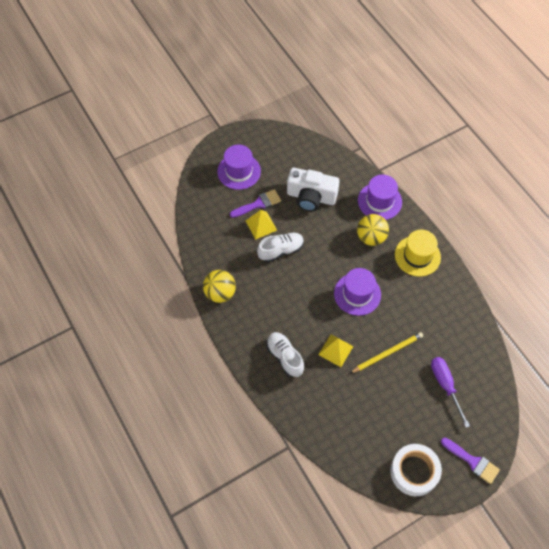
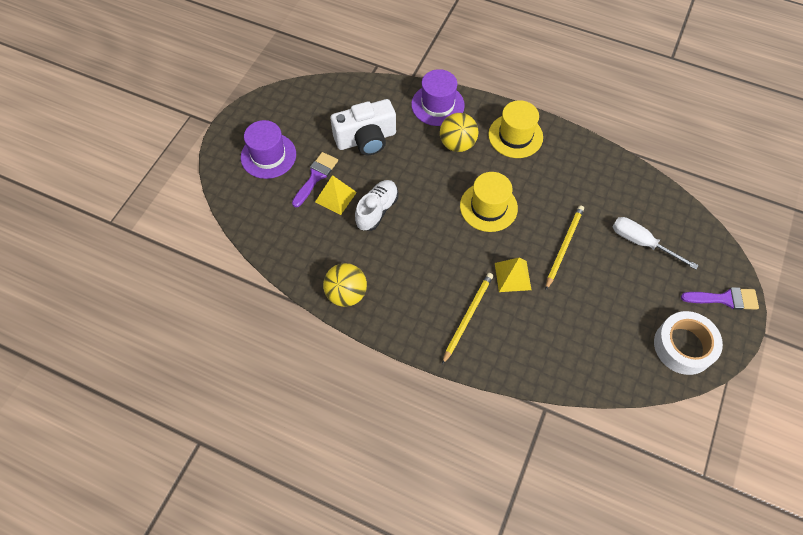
camera: 35 degrees left, 0 degrees up
white shoe [266,332,304,377] -> yellow pencil [442,273,493,365]
purple hat [334,268,381,316] -> yellow hat [460,172,518,232]
purple screwdriver [431,357,470,428] -> white screwdriver [613,217,699,270]

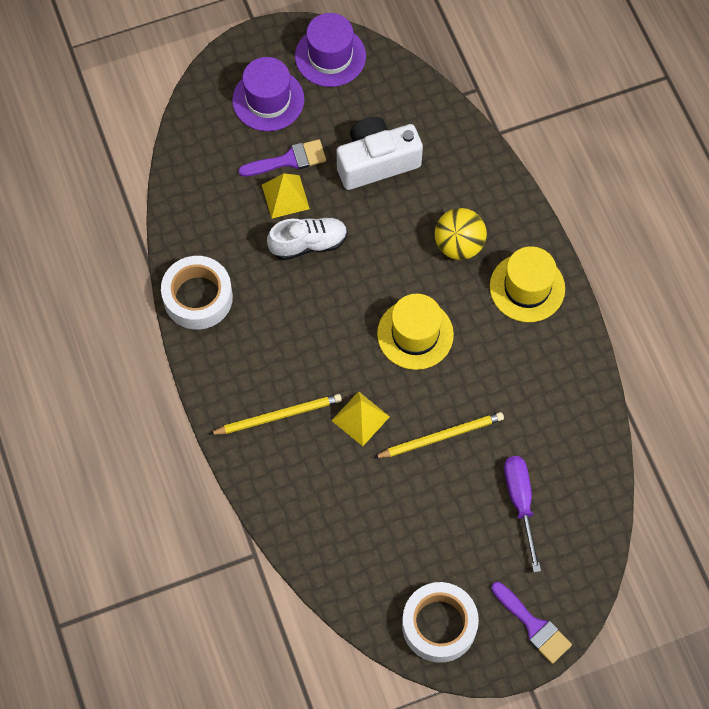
camera: 45 degrees right, 5 degrees up
yellow ball [323,263,367,307] -> white tape [161,256,233,330]
white camera [330,99,396,155] -> white camera turned 135 degrees clockwise [337,117,423,190]
purple hat [411,69,465,126] -> purple hat moved to [295,13,366,87]
white screwdriver [613,217,699,270] -> purple screwdriver [504,456,541,572]

